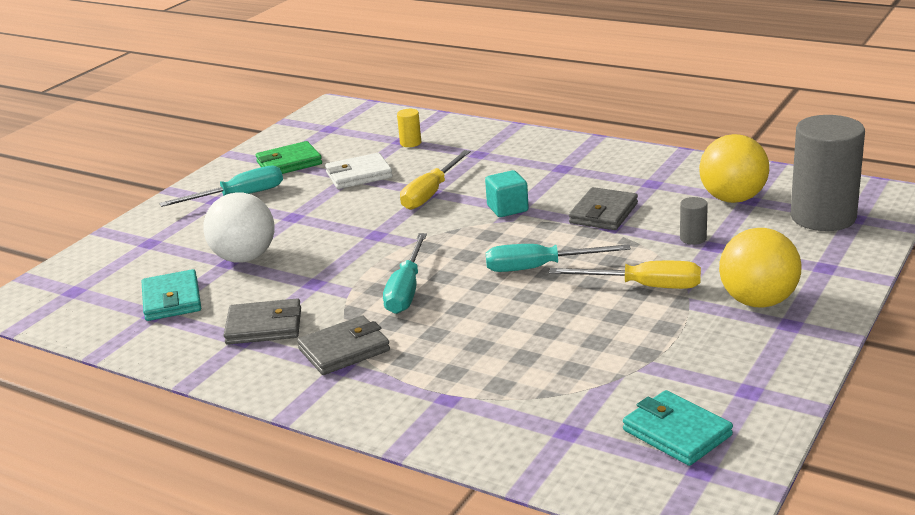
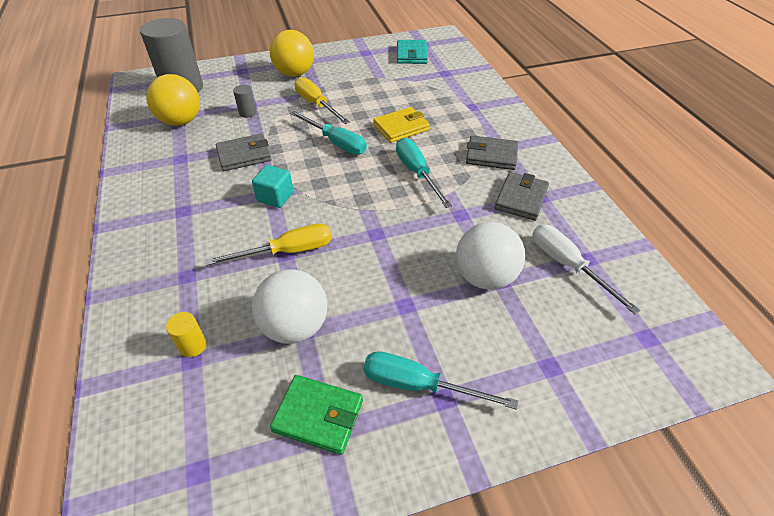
camera: 140 degrees left, 20 degrees up
turquoise wallet [142,269,201,321] -> white screwdriver [533,224,640,314]
grey wallet [224,298,301,345] -> grey wallet turned 75 degrees clockwise [495,172,549,221]
white wallet [325,153,393,189] -> white ball [252,269,327,344]
turquoise screwdriver [383,233,427,314] -> turquoise screwdriver turned 75 degrees counterclockwise [396,138,452,208]
none -> yellow wallet [373,107,430,143]

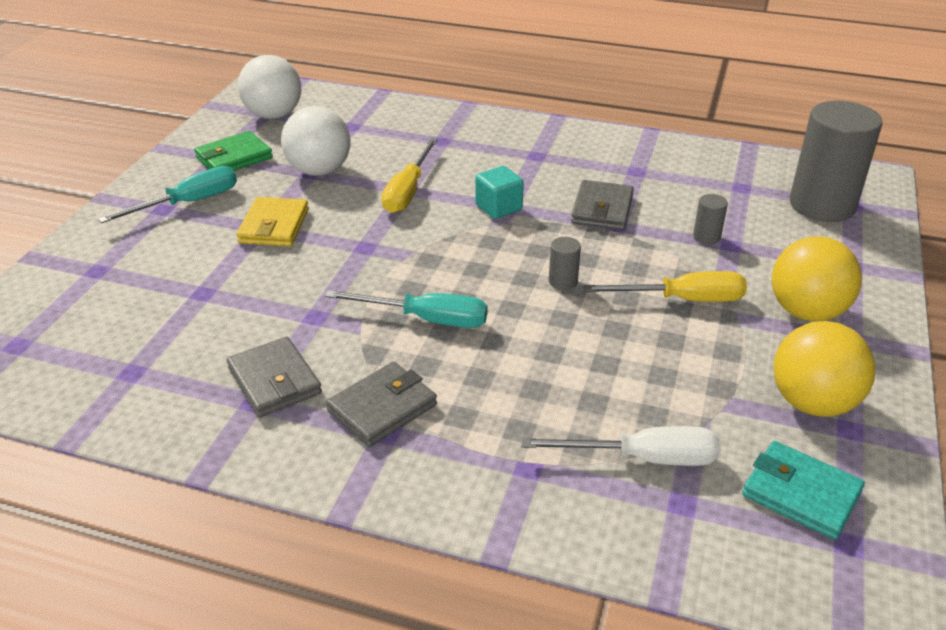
camera: 125 degrees right, 10 degrees down
yellow ball [147,74,200,126] -> yellow ball moved to [774,321,876,417]
yellow cylinder [166,312,206,357] -> none
turquoise screwdriver [290,111,367,155] -> grey cylinder [549,237,581,290]
yellow wallet [373,107,430,143] -> yellow wallet moved to [237,197,309,246]
white ball [456,222,525,290] -> white ball moved to [238,55,301,119]
white screwdriver [533,224,640,314] -> white screwdriver moved to [521,426,721,466]

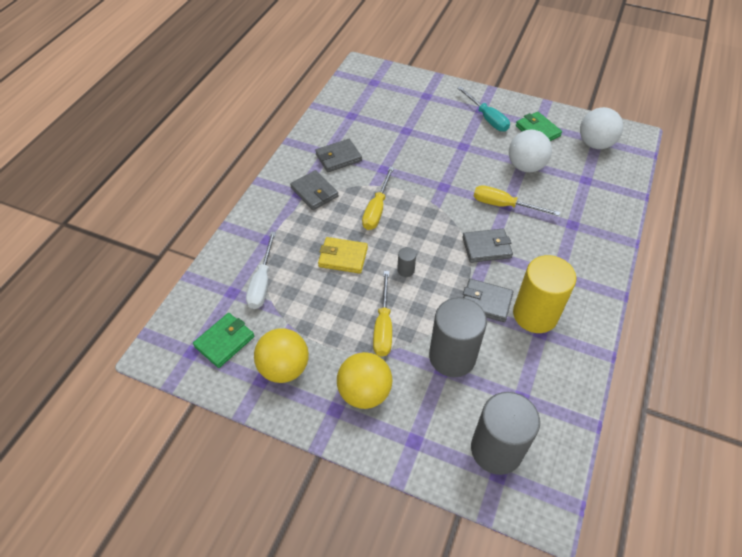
camera: 95 degrees right, 15 degrees up
yellow wallet [237,197,309,246] -> yellow wallet moved to [318,237,368,274]
turquoise screwdriver [325,290,488,328] -> yellow screwdriver [362,167,394,230]
turquoise cube [475,166,524,219] -> grey wallet [462,229,513,263]
grey cylinder [693,194,728,244] -> grey cylinder [429,297,487,377], size x2.46
turquoise wallet [742,441,865,540] -> green wallet [193,313,254,368]
none -> yellow cylinder [513,255,576,333]

